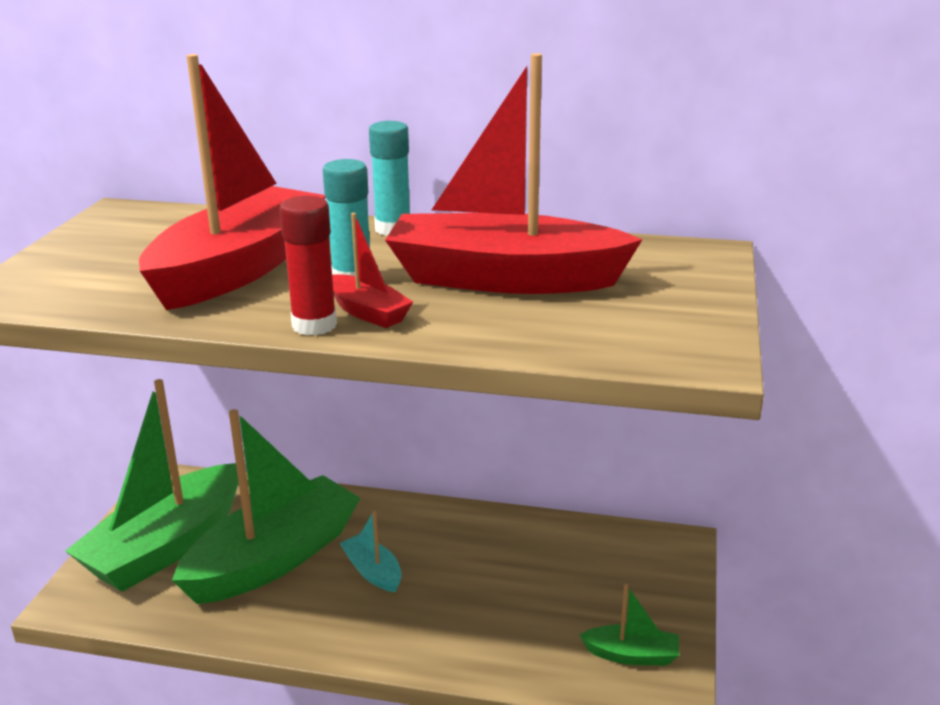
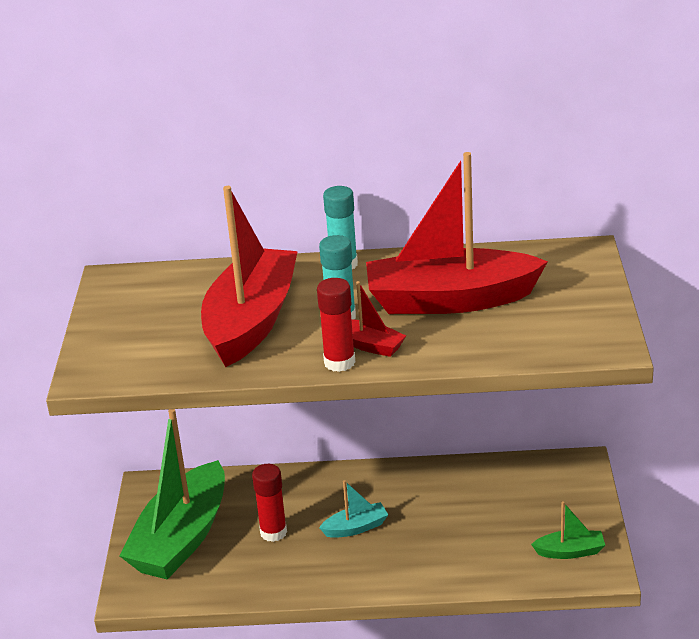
camera: 10 degrees left, 5 degrees up
green boat [172,409,360,604] -> red glue stick [252,464,287,542]
turquoise boat [339,511,402,592] -> turquoise boat turned 120 degrees clockwise [319,480,388,538]

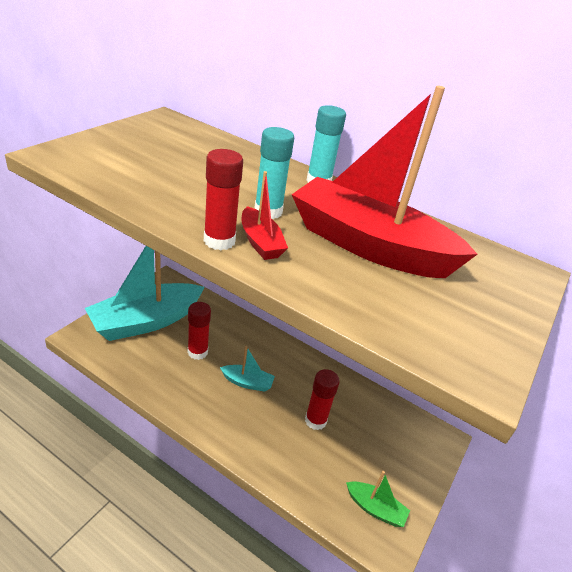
camera: 25 degrees right, 5 degrees up
green boat [119,409,225,580] -> turquoise boat [85,246,205,341]
red boat [201,186,298,367] -> none
none -> red glue stick [305,369,340,430]

